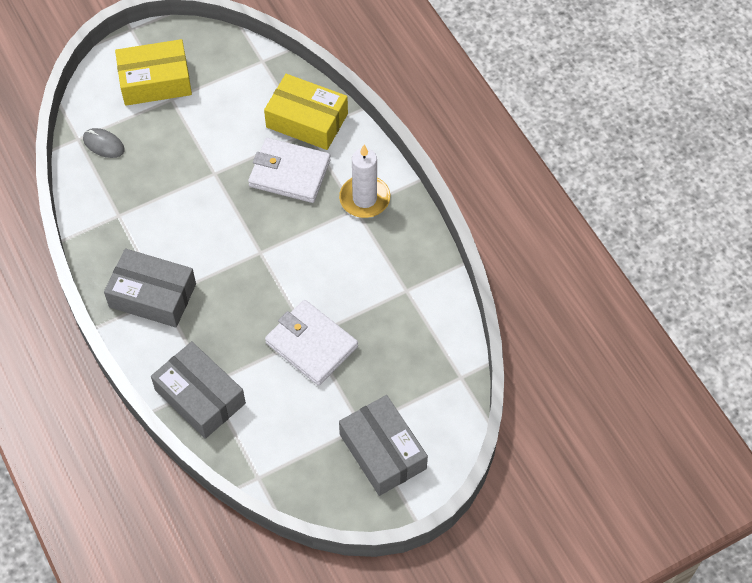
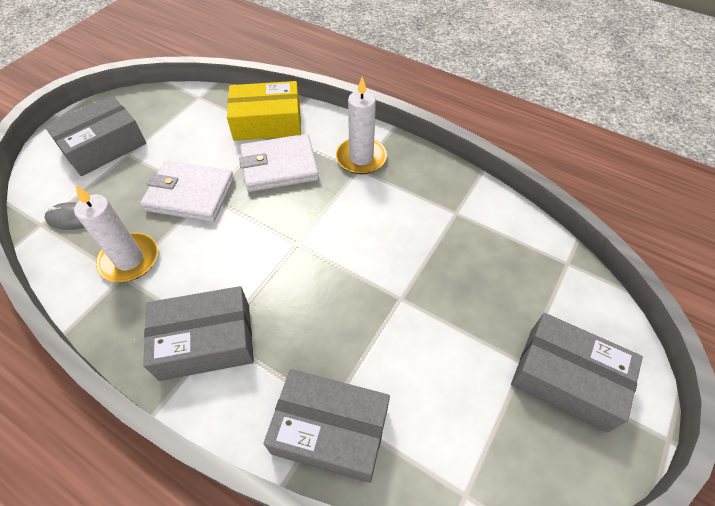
camera: 30 degrees left, 5 degrees down
yellow box [115,39,192,106] -> grey box [45,96,146,176]
white wallet [265,300,358,386] -> white wallet moved to [140,161,234,222]
none -> white candle [74,186,158,282]

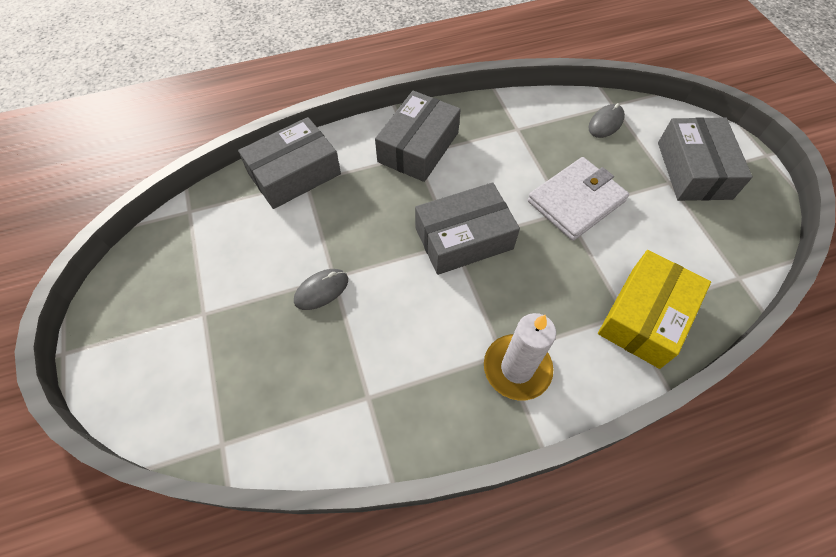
camera: 130 degrees right, 5 degrees up
white candle [74,186,158,282] -> none
white wallet [239,134,319,192] -> none
grey box [511,313,643,433] -> grey box moved to [415,182,520,275]
none -> grey mouse [294,269,348,310]

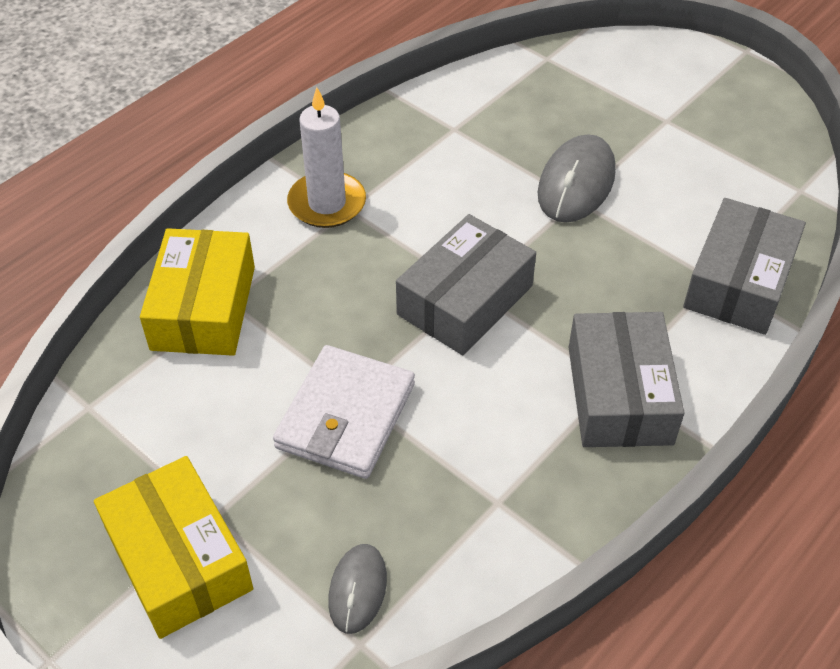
camera: 150 degrees right, 10 degrees down
grey mouse [294,269,348,310] -> grey mouse [538,134,616,223], size x1.67
grey box [658,117,753,201] -> yellow box [94,456,253,639]

